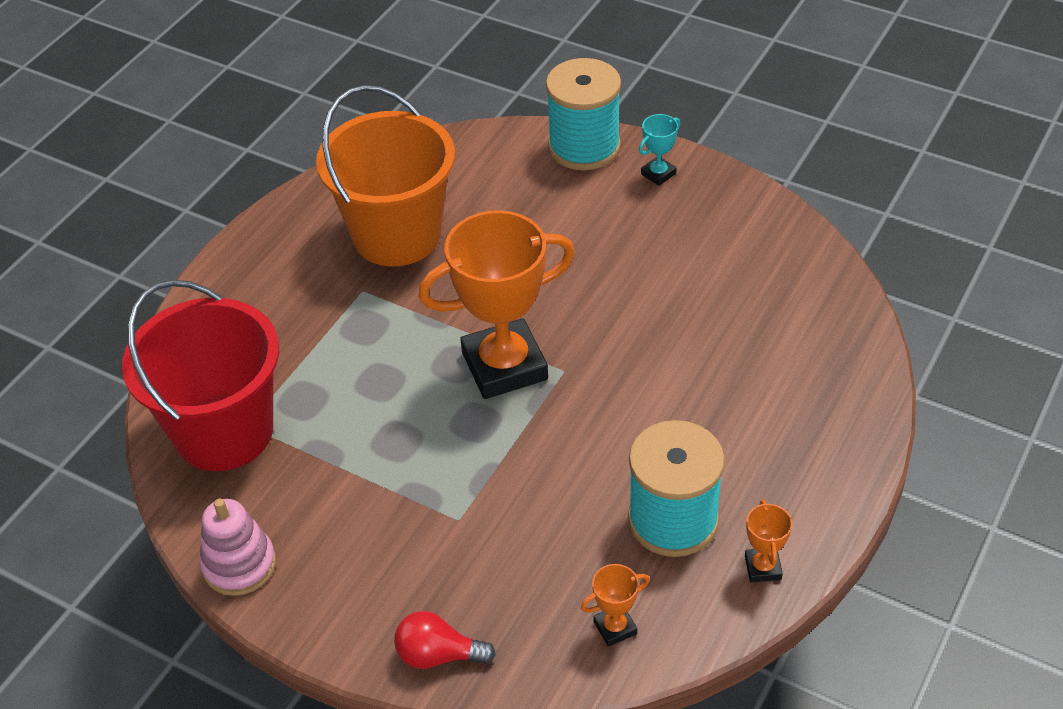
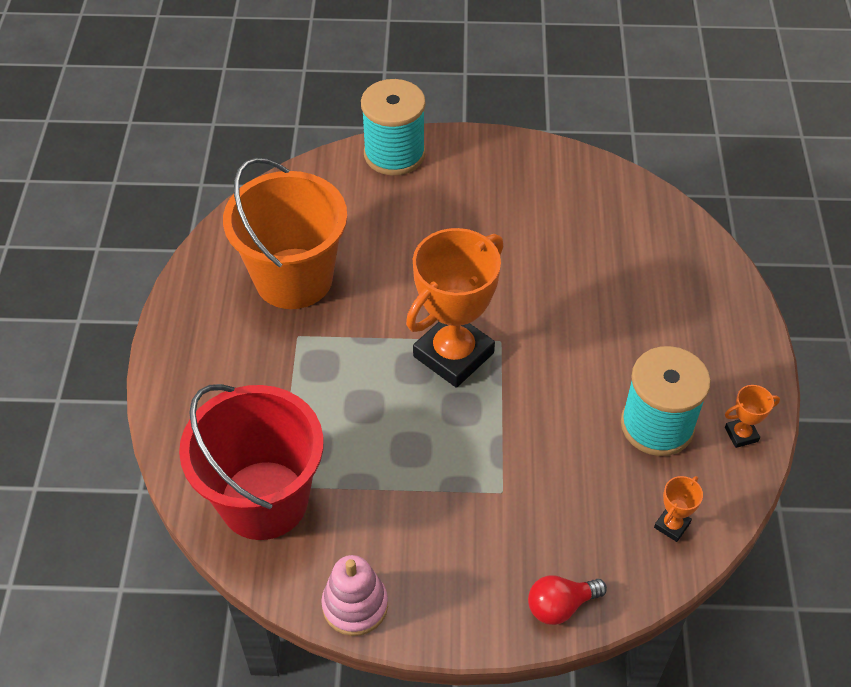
camera: 30 degrees left, 5 degrees up
turquoise trophy [639,114,680,186] -> none
orange trophy [745,500,792,582] -> orange trophy turned 75 degrees counterclockwise [725,385,780,448]

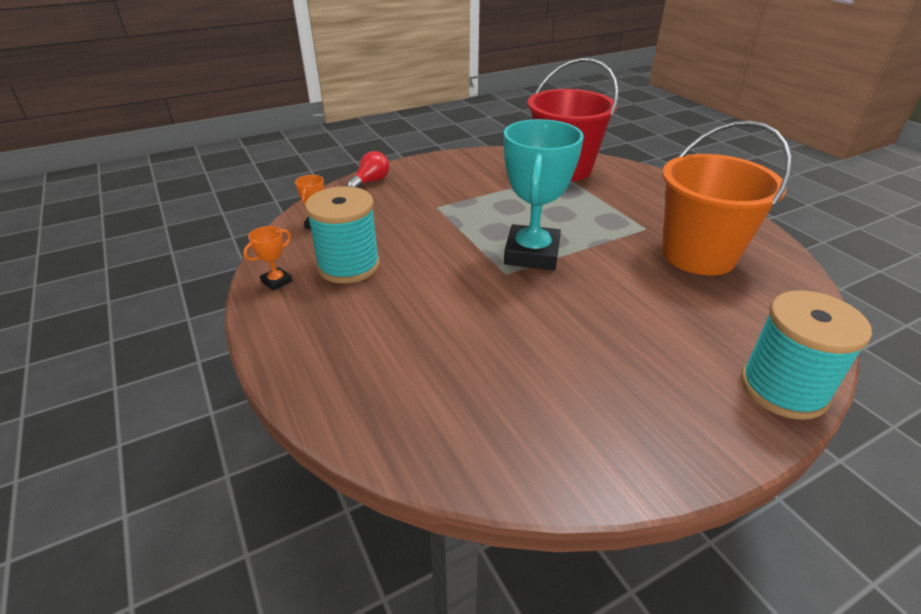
camera: 150 degrees right, 15 degrees down
pink stacking toy [321,555,388,636] -> none
orange trophy [406,228,503,388] -> turquoise trophy [504,119,584,270]

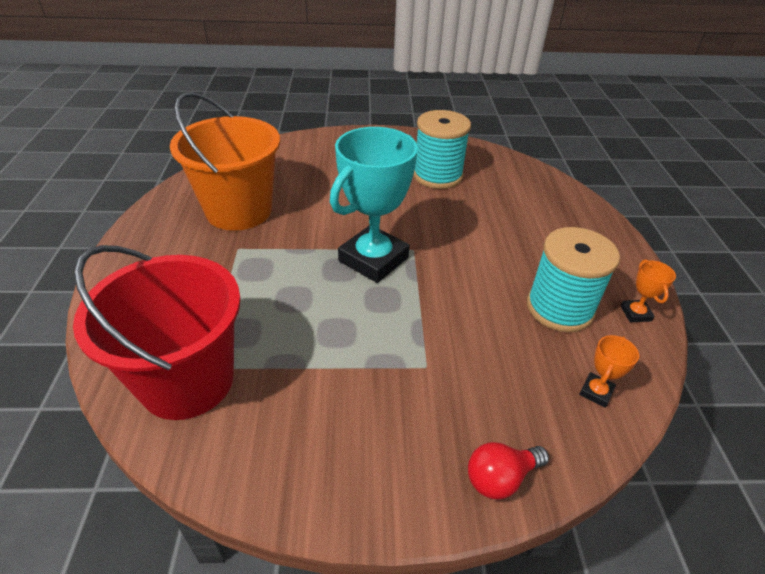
camera: 155 degrees left, 5 degrees up
orange trophy [243,226,292,291] -> orange trophy turned 75 degrees counterclockwise [621,260,676,322]
turquoise spool [741,290,872,420] -> turquoise spool moved to [414,110,471,189]

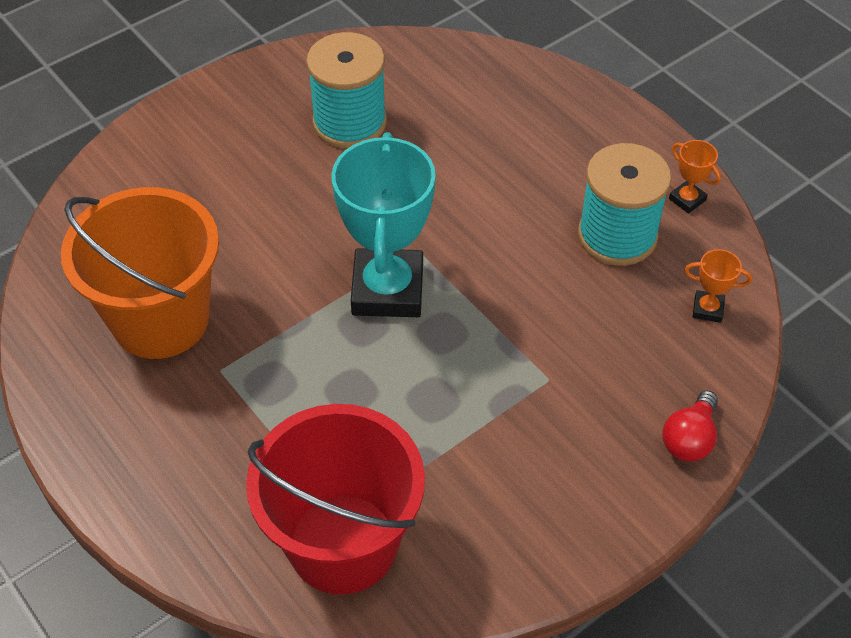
camera: 35 degrees left, 10 degrees up
orange trophy [579,335,639,408] -> orange trophy turned 75 degrees counterclockwise [684,249,752,323]

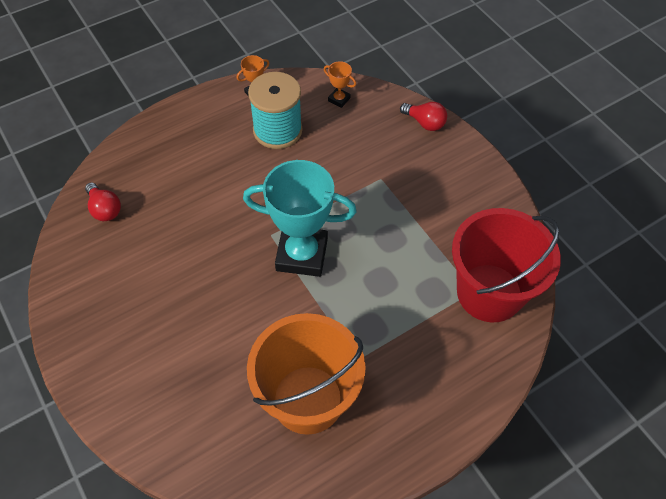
camera: 85 degrees left, 5 degrees up
turquoise spool [306,32,387,148] -> none
orange trophy [684,249,752,323] -> orange trophy turned 75 degrees counterclockwise [324,61,356,108]
none -> red light bulb [85,183,121,221]

